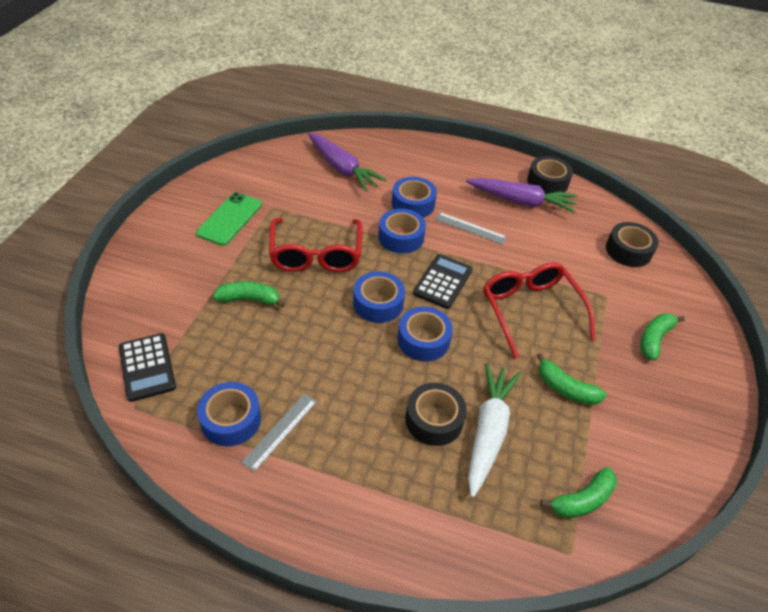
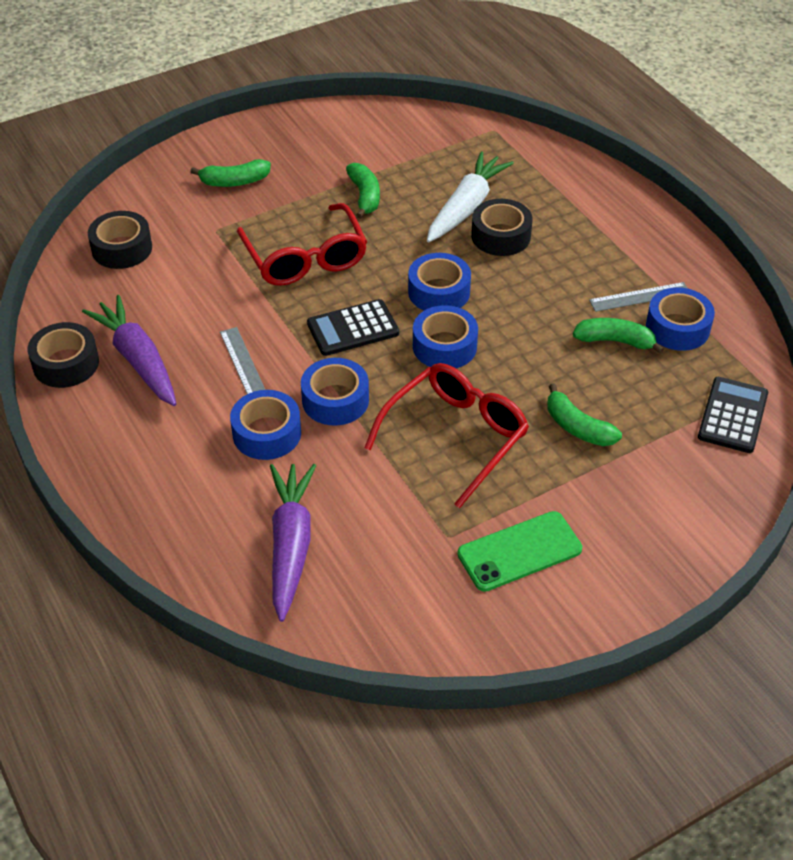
camera: 135 degrees left, 0 degrees up
white carrot [468,363,521,498] -> white carrot turned 150 degrees clockwise [427,151,514,243]
red glasses [483,262,596,359] -> red glasses turned 45 degrees counterclockwise [237,203,367,286]
green banana [540,467,617,518] -> green banana moved to [573,318,664,354]

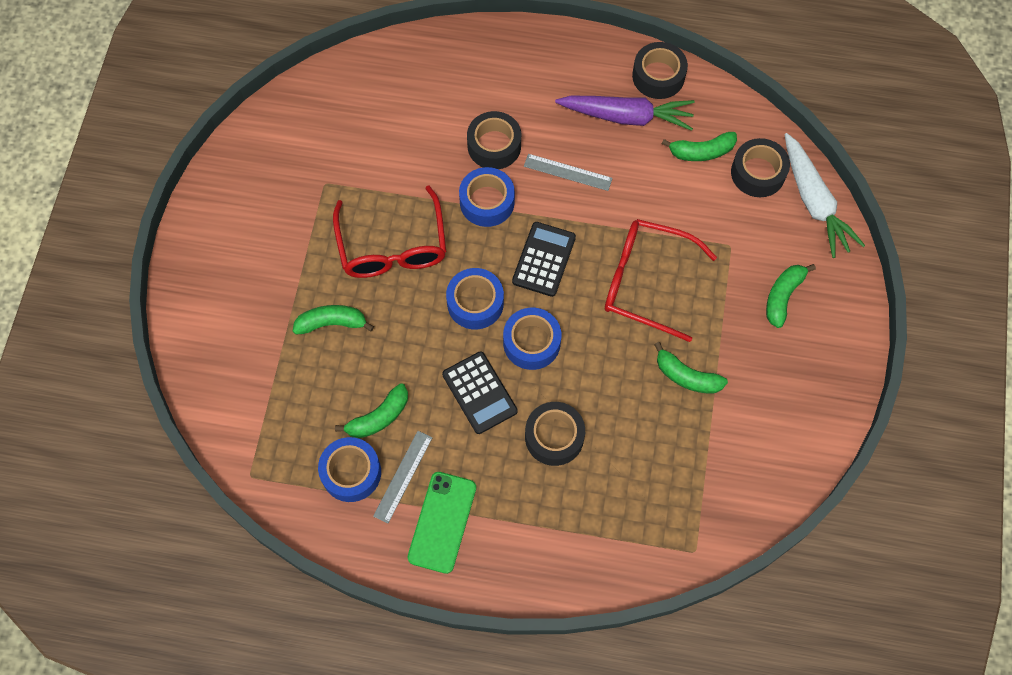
camera: 130 degrees right, 20 degrees up
blue tape [230,390,301,460] -> black tape [467,111,521,169]
purple carrot [270,464,316,622] -> none
white carrot [427,151,514,243] -> white carrot moved to [784,133,865,258]
green phone [457,511,582,592] -> green phone moved to [408,472,476,574]
black calculator [698,377,768,453] -> black calculator moved to [442,351,518,434]
none -> green banana [662,132,737,161]

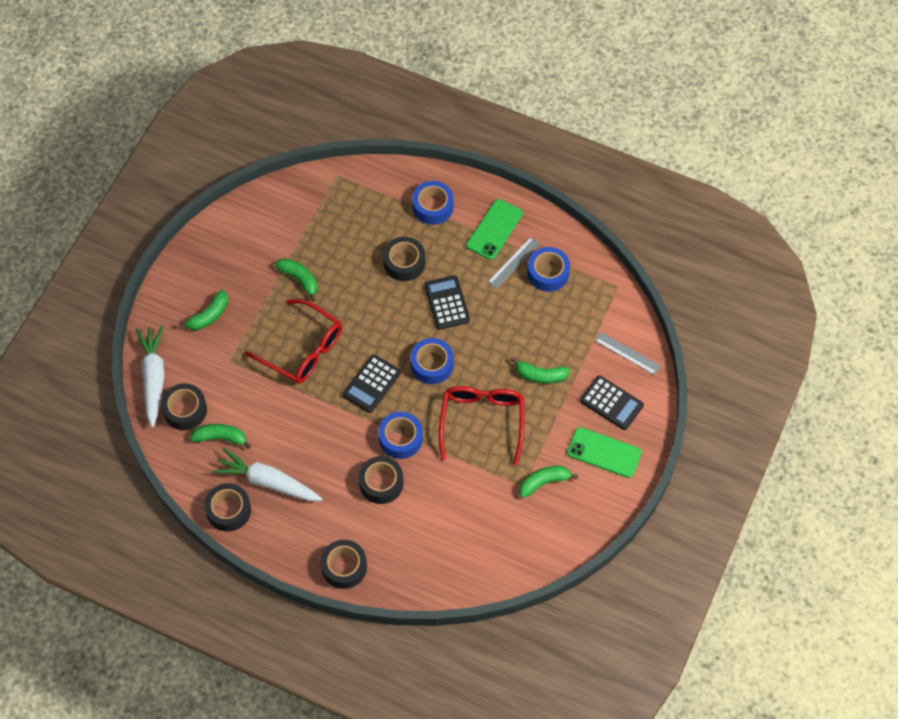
camera: 165 degrees left, 5 degrees down
green banana [335,383,408,438] -> green banana moved to [519,466,578,498]
blue tape [503,308,561,370] -> blue tape moved to [412,181,454,225]
grey ruler [524,154,613,191] -> grey ruler moved to [595,332,660,375]
purple carrot [555,96,695,131] -> white carrot [212,448,322,501]
none -> black tape [321,540,367,589]
none -> green phone [567,427,642,478]
none -> black calculator [580,375,644,430]

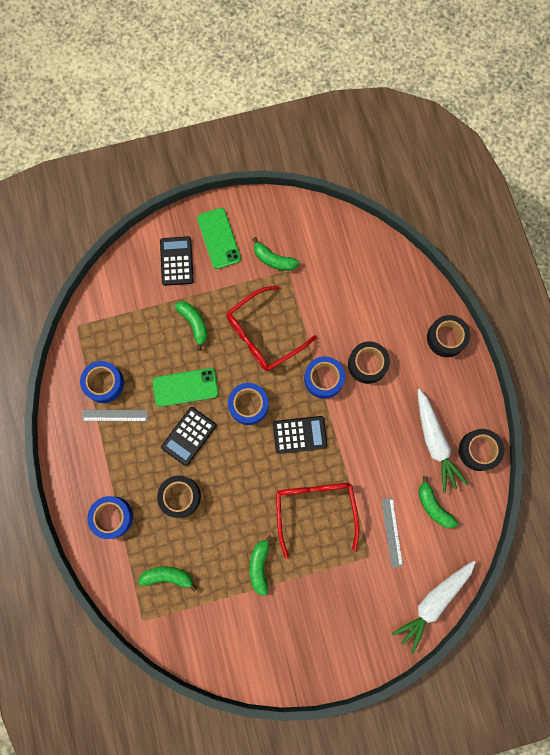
camera: 130 degrees left, 15 degrees up
black tape [161,383,207,430] -> none
green banana [178,290,228,331] -> green banana moved to [138,567,198,592]
green phone [466,199,523,260] -> green phone moved to [153,368,218,407]
grey ruler [595,332,660,375] -> grey ruler moved to [381,498,403,568]

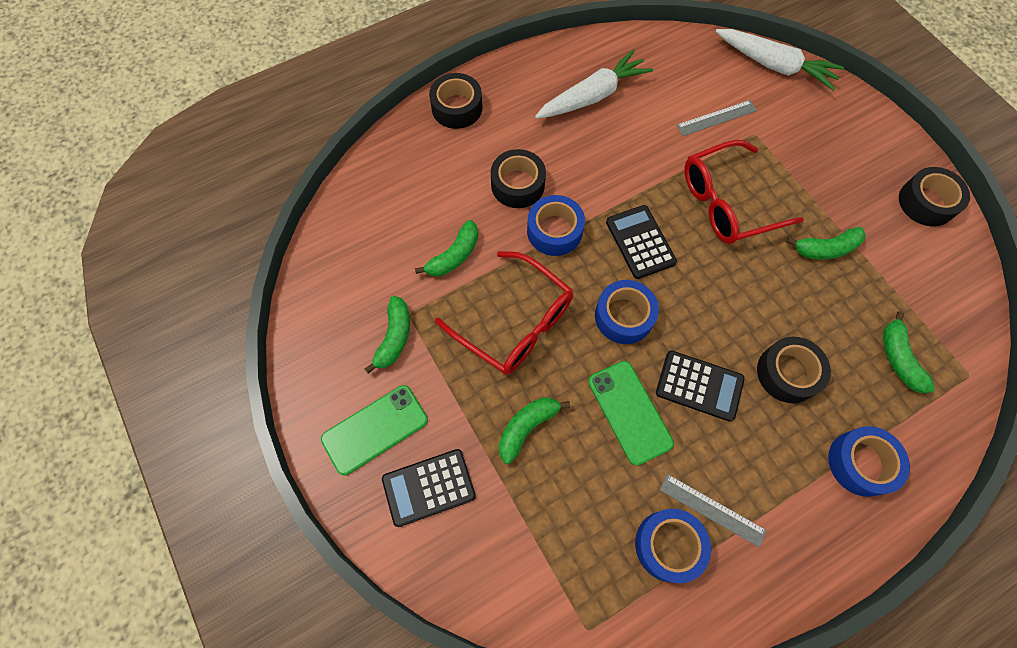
camera: 105 degrees left, 10 degrees down
grey ruler [82,410,148,421] -> grey ruler turned 45 degrees counterclockwise [660,474,767,547]
green banana [418,476,458,528] -> green banana moved to [415,220,478,276]
black tape [459,429,504,471] -> black tape moved to [899,167,970,226]

